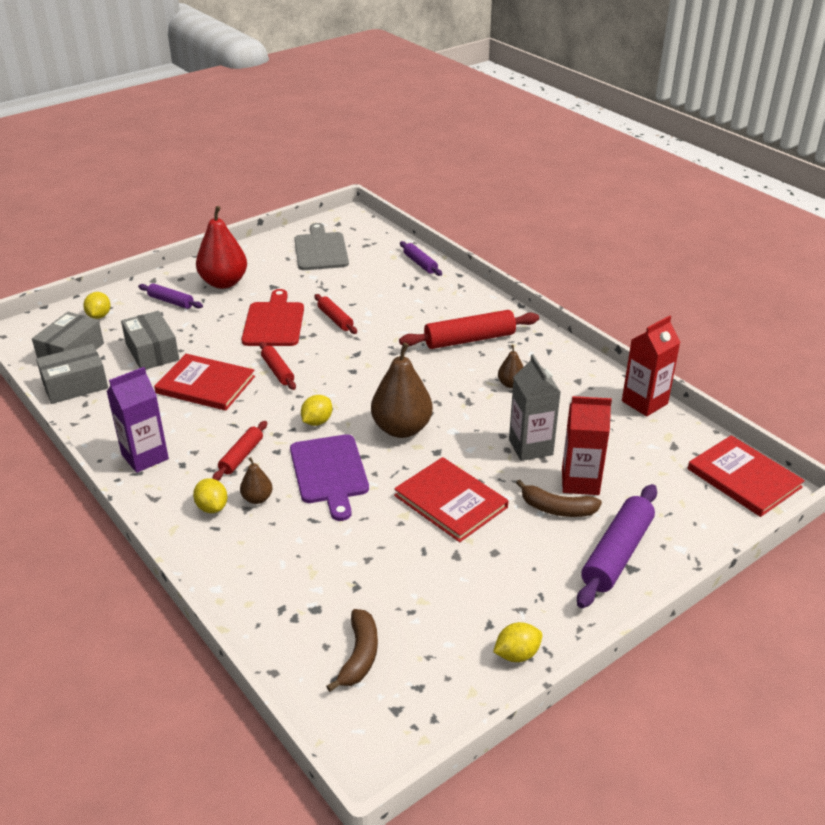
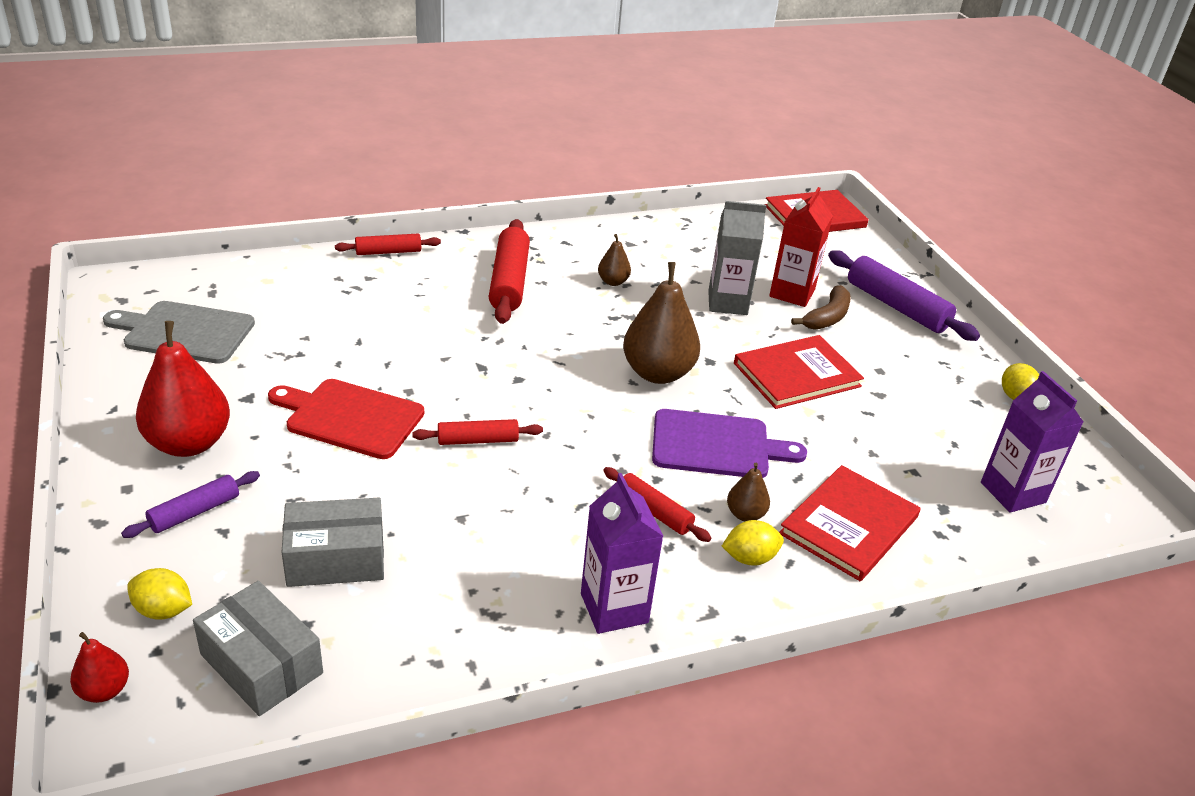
camera: 75 degrees left, 0 degrees up
grey box [36,344,108,404] -> none
red book [154,354,255,411] -> red book moved to [779,465,920,581]
yellow lemon [301,395,332,426] -> none
red rolling pin [314,294,357,334] -> red rolling pin moved to [335,234,441,255]
brown banana [326,609,378,692] -> purple carton [981,371,1083,513]
purple rolling pin [400,241,442,276] -> none
red carton [622,315,681,416] -> none
none -> red pear [70,632,129,703]

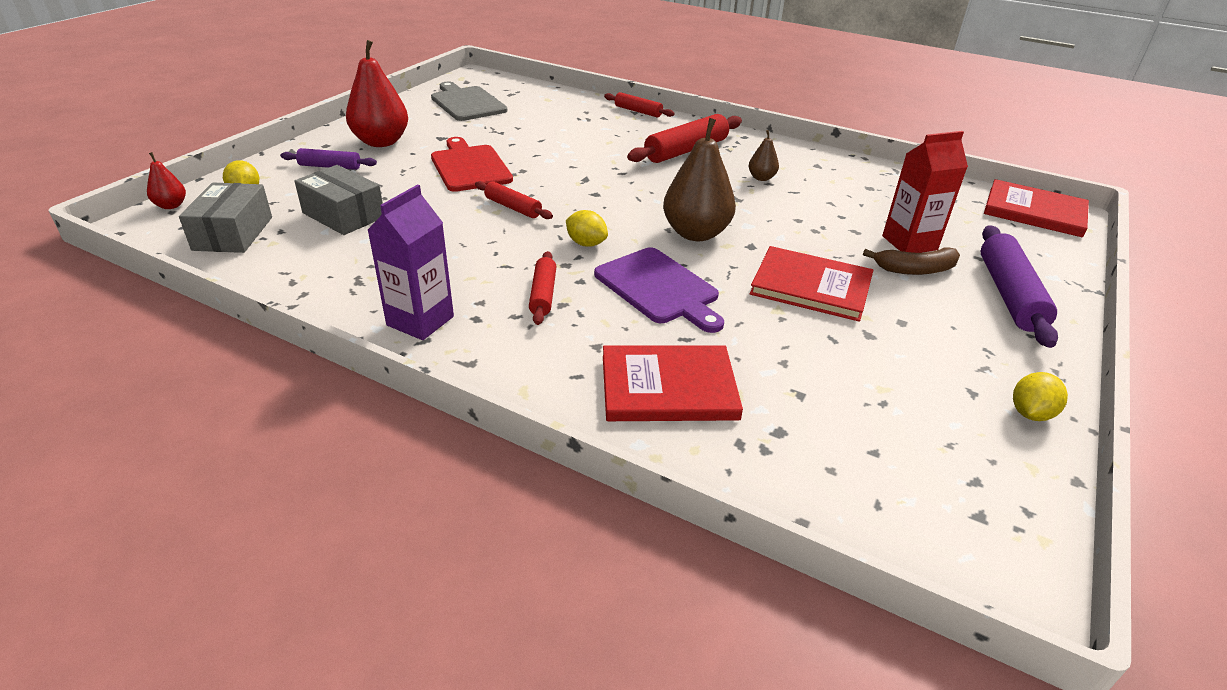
camera: 50 degrees right, 0 degrees up
grey carton [708,201,766,315] -> none
yellow lemon [722,520,784,566] -> yellow lemon moved to [566,210,608,247]
brown pear [727,462,770,521] -> none
purple carton [981,371,1083,513] -> none

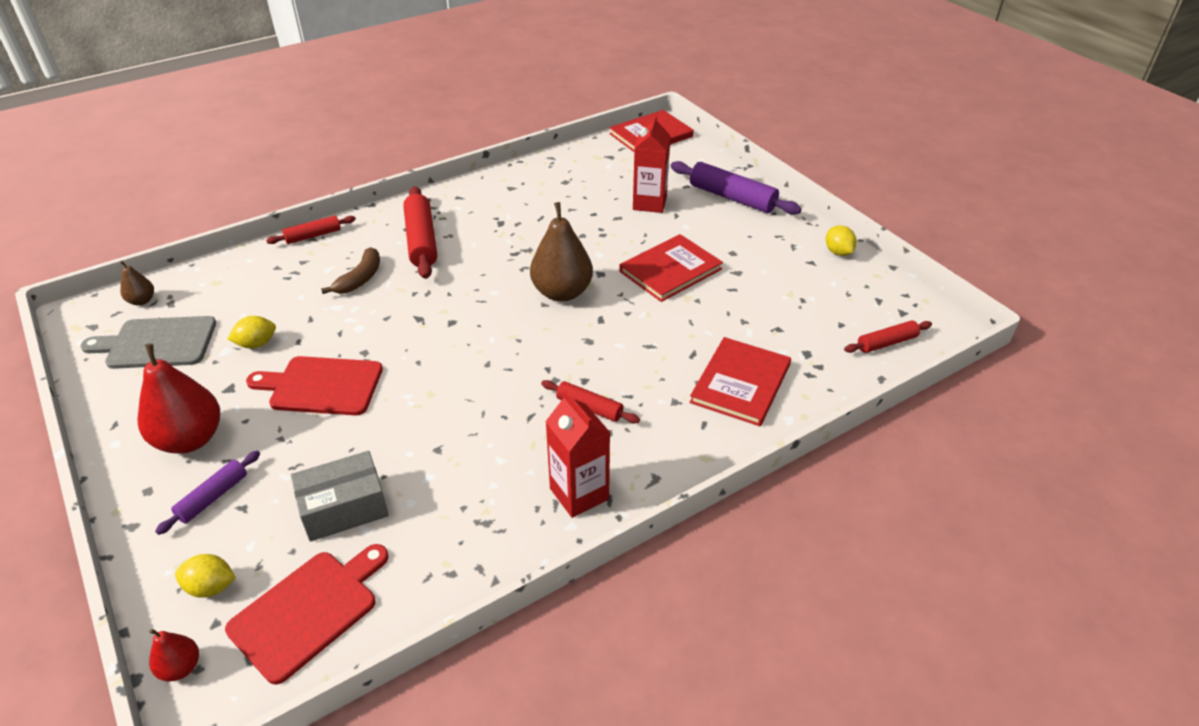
camera: 60 degrees left, 5 degrees up
grey box [179,183,272,253] -> red cutting board [225,544,389,685]
purple carton [367,184,454,340] -> red carton [545,390,610,518]
red rolling pin [475,181,553,219] -> red rolling pin moved to [845,321,932,353]
yellow lemon [566,210,608,247] -> yellow lemon moved to [228,316,276,349]
purple cutting board [594,248,724,333] -> none
brown pear [749,130,779,181] -> brown pear moved to [120,261,154,306]
brown banana [863,247,960,275] -> brown banana moved to [321,247,380,294]

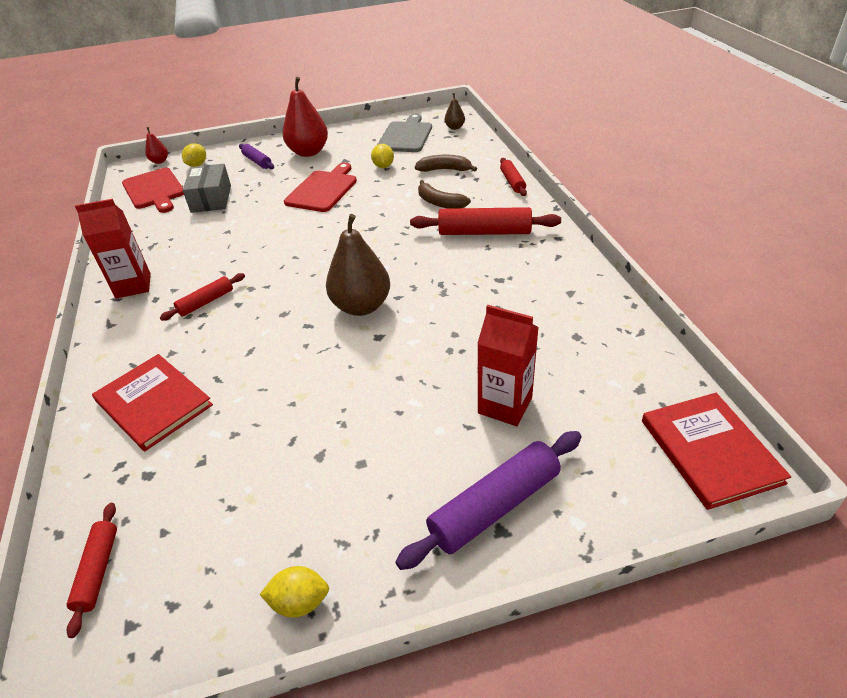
camera: 110 degrees right, 0 degrees up
red book [619,234,723,302] -> none
none -> brown banana [415,155,477,172]

